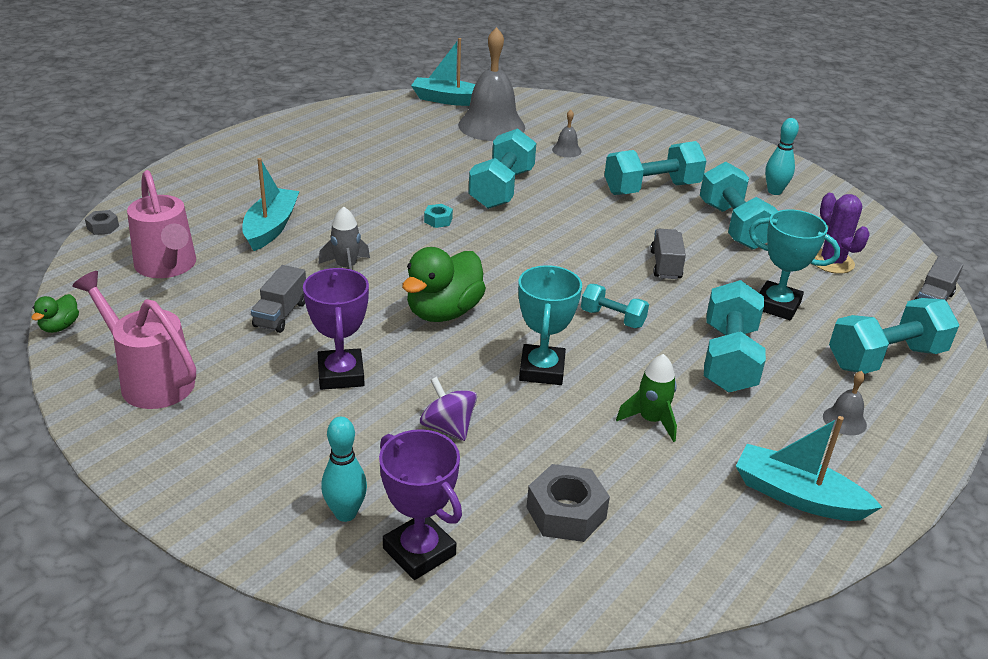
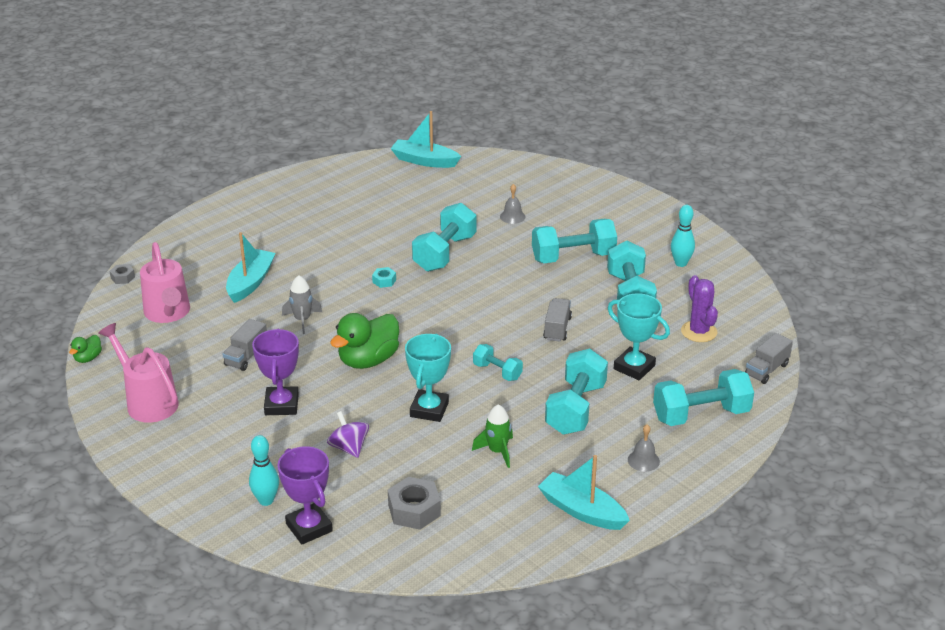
camera: 10 degrees right, 0 degrees up
grey bell [458,27,525,141] -> none

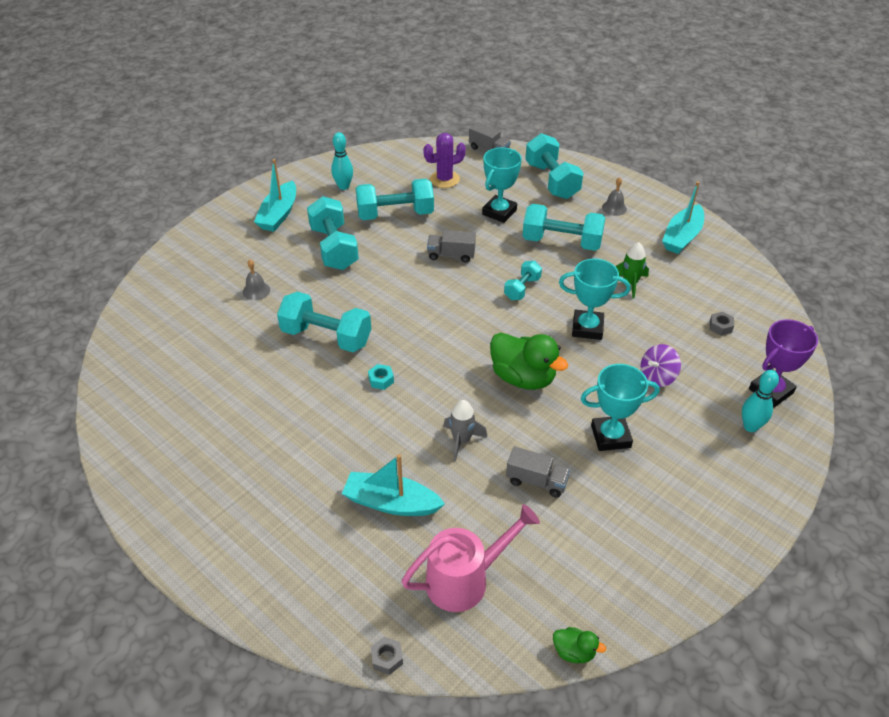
camera: 95 degrees left, 10 degrees up
pink watering can [98,323,179,423] -> none
purple trophy [252,329,299,415] -> turquoise trophy [581,364,659,451]
grey nut [388,477,441,530] -> grey nut [710,312,734,336], size x0.53
turquoise boat [390,111,461,168] -> turquoise boat moved to [254,159,296,232]

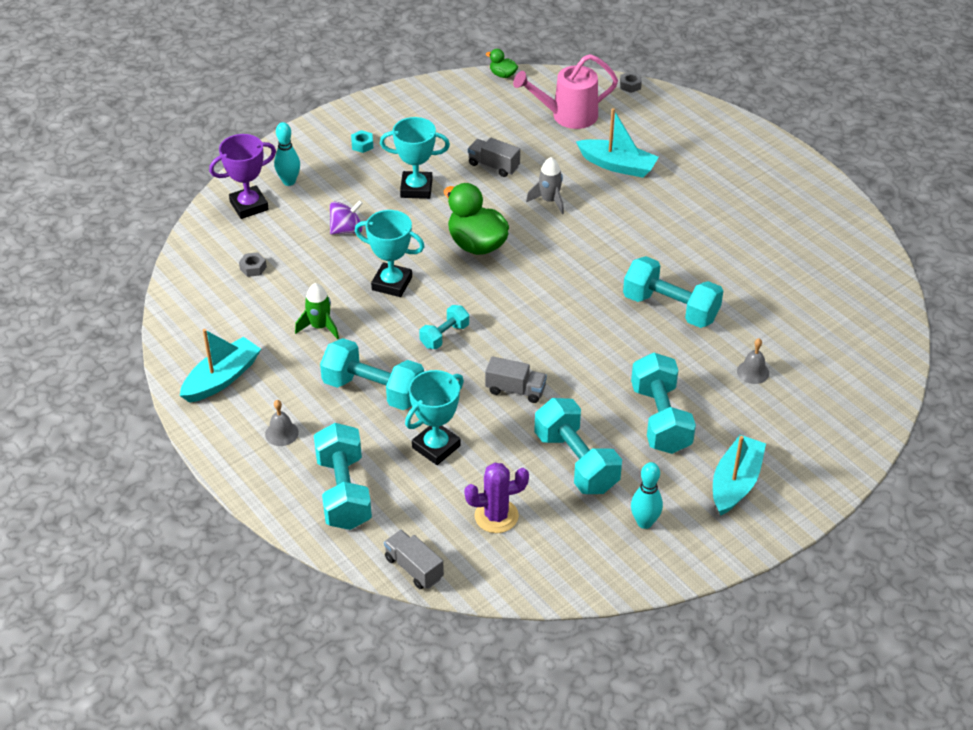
camera: 170 degrees left, 0 degrees up
turquoise dumbbell [356,179,434,220] -> turquoise dumbbell turned 60 degrees clockwise [534,398,622,494]
turquoise nut [368,364,394,390] -> turquoise nut moved to [351,130,373,153]

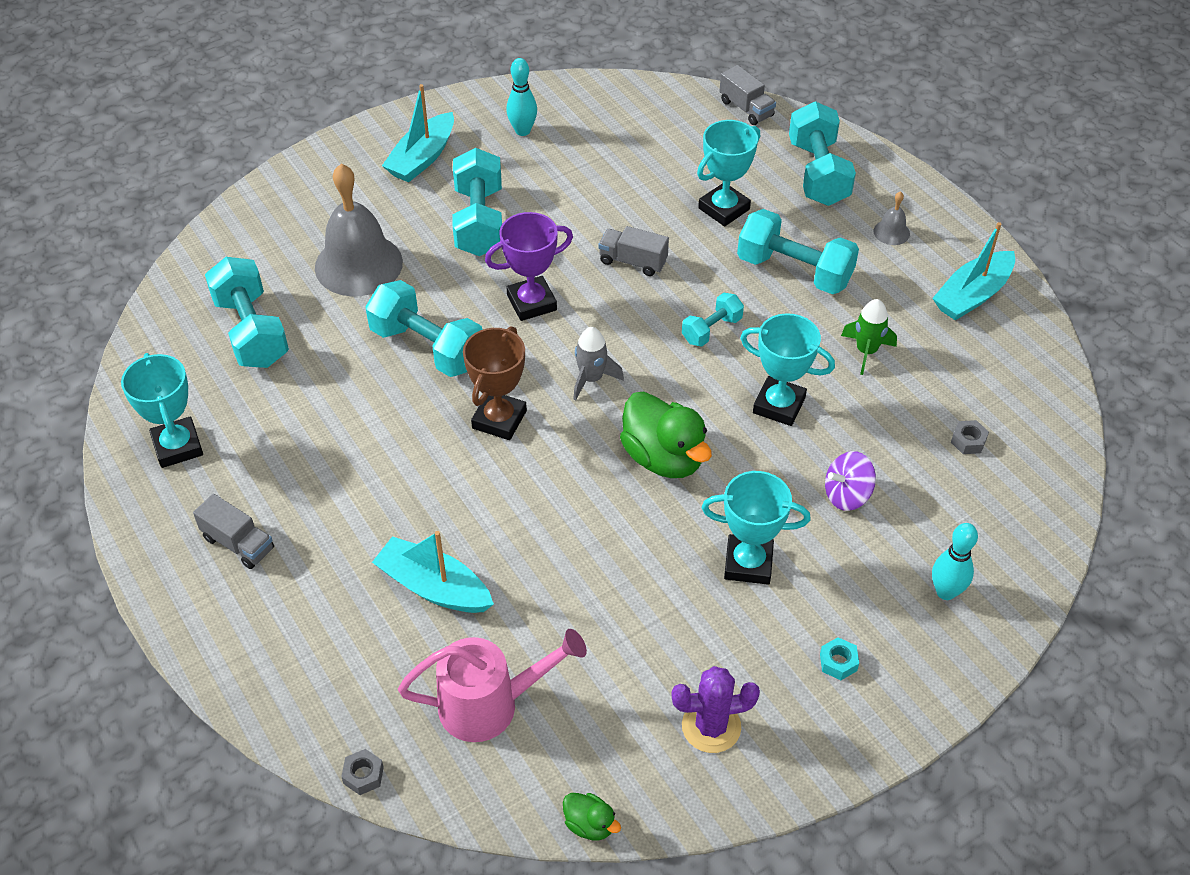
camera: 175 degrees left, 5 degrees up
purple trophy [209,134,276,219] -> purple trophy moved to [485,212,573,321]
purple cactus [464,463,529,533] -> purple cactus moved to [671,666,760,753]
grey truck [468,138,520,177] -> grey truck moved to [193,494,274,569]
grey rocket [526,157,564,214] -> grey rocket moved to [573,327,624,401]
turquoise dumbbell [534,398,622,494] -> turquoise dumbbell moved to [205,257,289,368]
grey bell [737,338,769,384] -> grey bell [315,164,403,296], size x2.37
none -> turquoise trophy [121,353,203,468]
none -> brown trophy [463,326,527,440]

